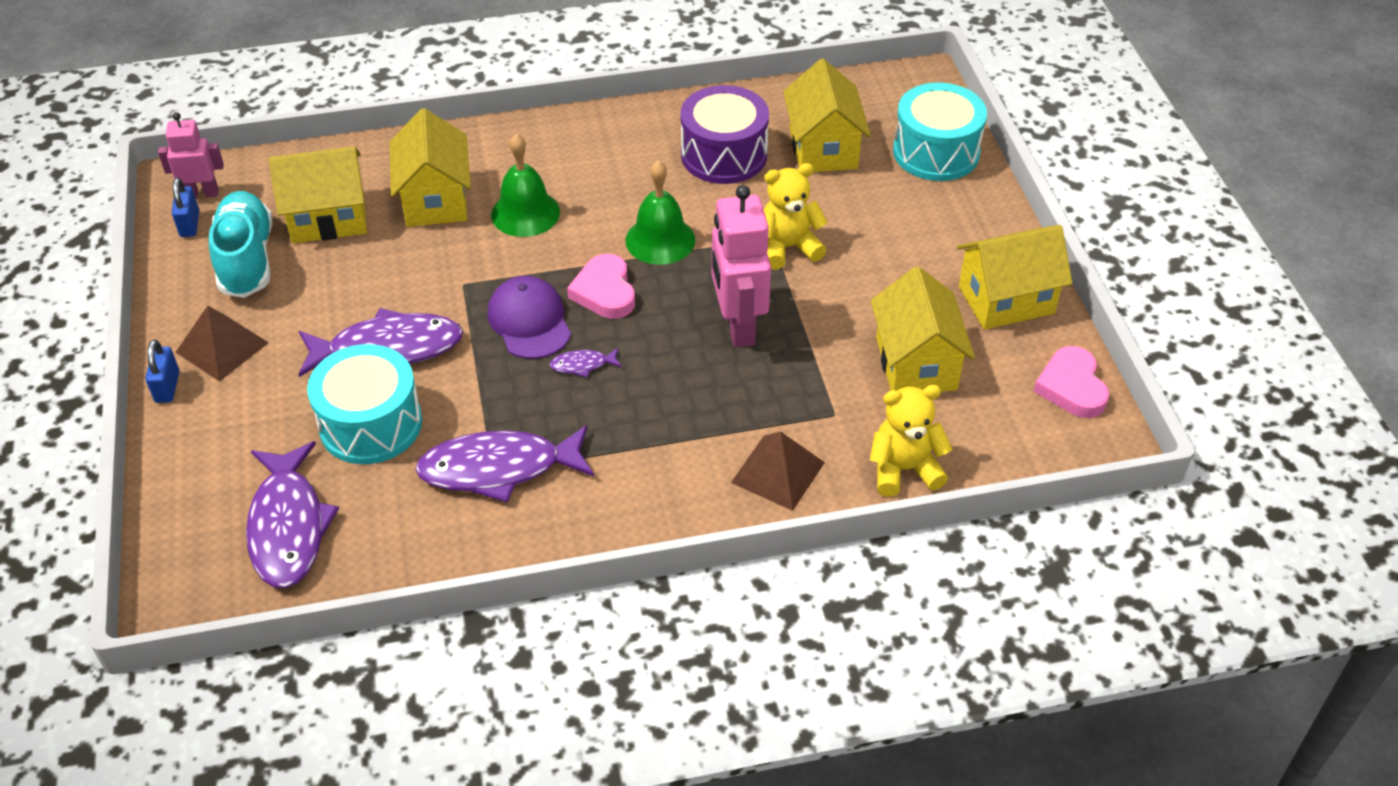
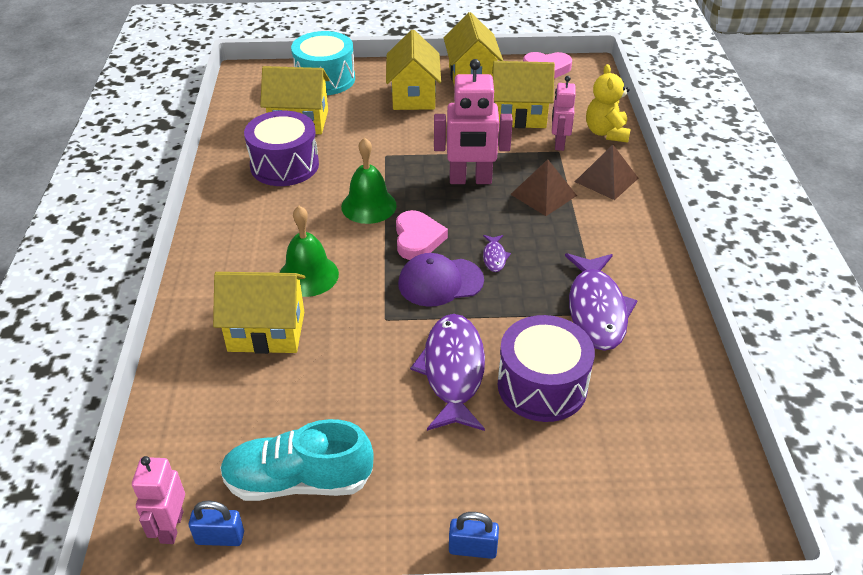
camera: 80 degrees left, 5 degrees down
brown pyramid [175,306,269,382] -> brown pyramid moved to [510,159,577,216]
purple fish [246,441,339,588] -> none
yellow house [269,146,367,243] -> yellow house moved to [386,30,441,110]
turquoise drum [307,344,422,464] -> purple drum [498,315,595,422]
pink heart [567,254,635,319] -> pink heart turned 90 degrees counterclockwise [396,210,448,260]
yellow teddy bear [764,163,828,269] -> none
none -> pink robot [552,76,576,151]

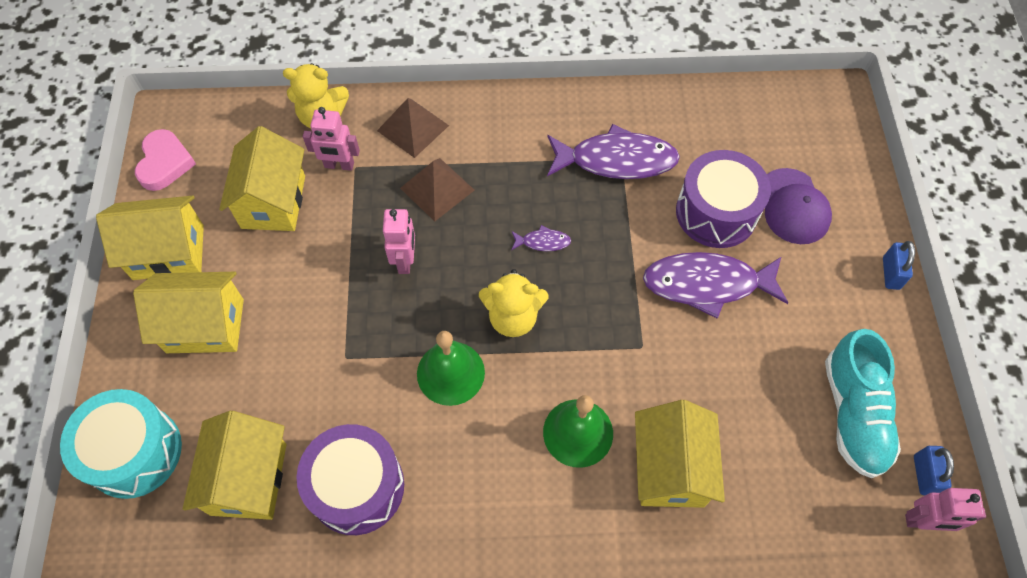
camera: 90 degrees left, 20 degrees up
pink heart [396,210,448,260] -> yellow teddy bear [479,269,548,337]
purple cap [398,253,484,307] -> purple cap moved to [765,168,832,244]
pink robot [434,59,513,184] -> pink robot [383,209,415,274], size x0.60

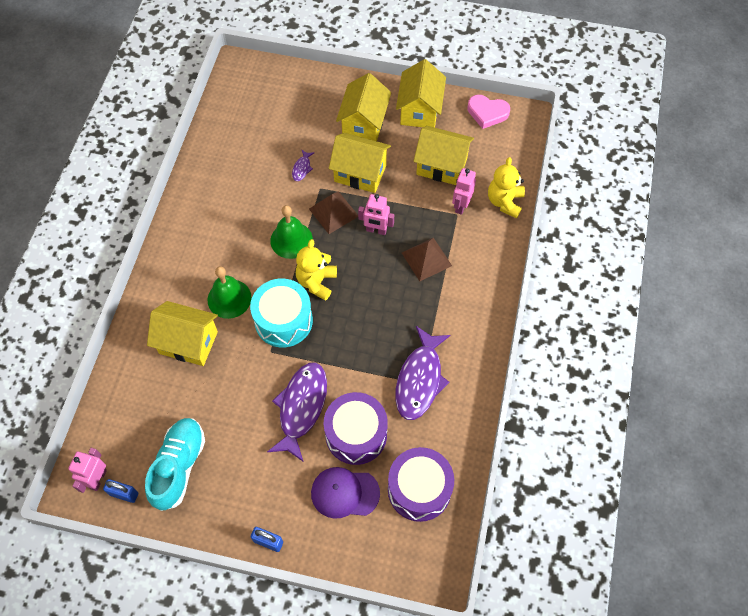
camera: 105 degrees right, 0 degrees up
turquoise drum [60,389,182,499] -> turquoise drum moved to [250,278,313,347]
yellow house [183,411,286,520] -> yellow house moved to [329,133,391,193]
purple drum [296,424,404,535] -> purple drum moved to [388,447,454,522]
brown pyramid [377,98,449,158] -> brown pyramid moved to [309,191,358,234]
purple fish [511,225,571,251] -> purple fish moved to [292,149,315,181]
turquoise shoe [825,329,901,478] -> turquoise shoe turned 90 degrees clockwise [145,418,205,511]

